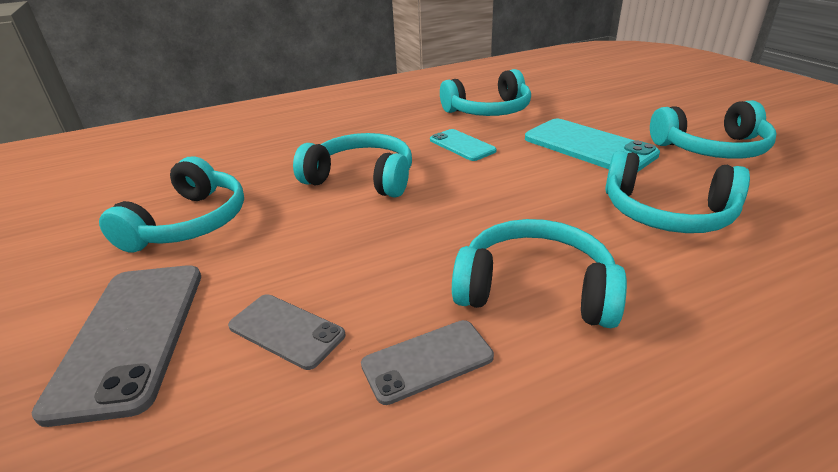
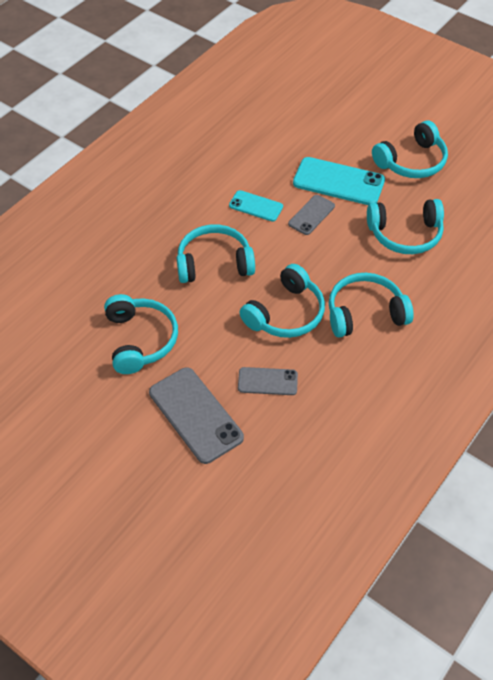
camera: 30 degrees left, 20 degrees up
grey phone [361,320,494,405] -> grey phone moved to [288,195,335,235]
turquoise headphones [440,69,531,116] -> turquoise headphones moved to [239,264,325,338]

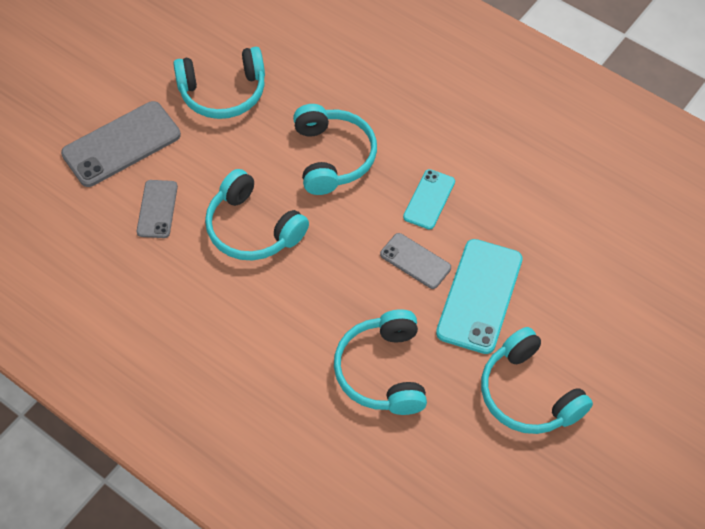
camera: 90 degrees right, 5 degrees up
turquoise headphones [329,273,414,337] -> none

